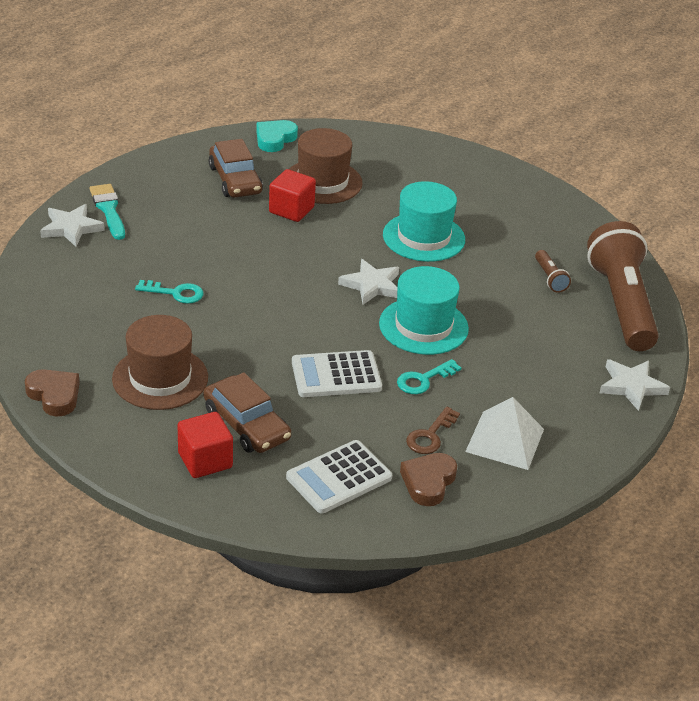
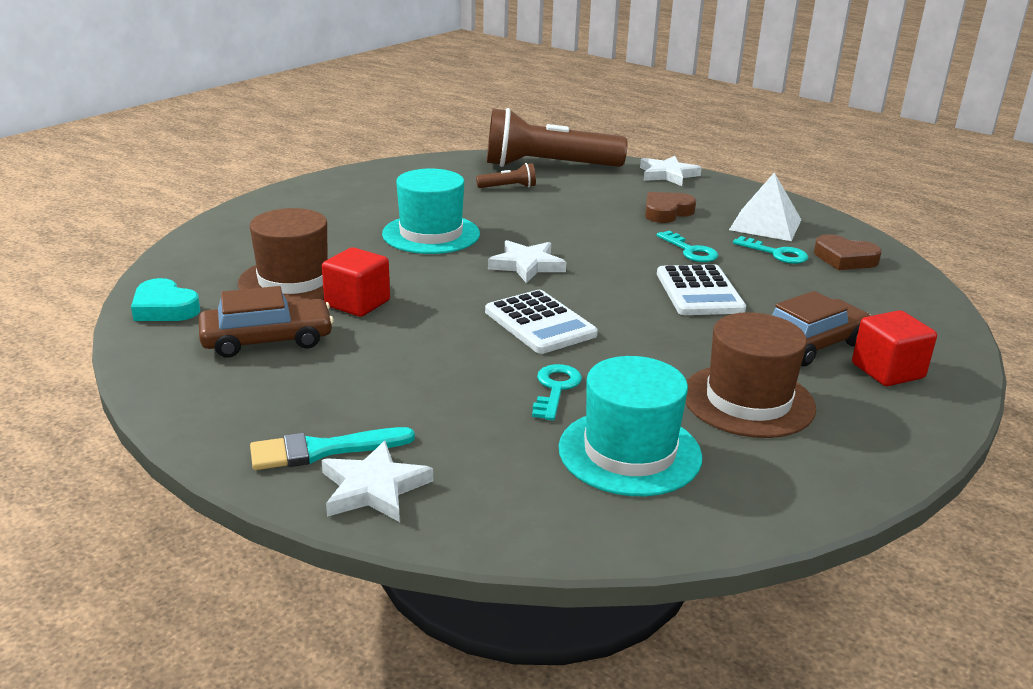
camera: 85 degrees left, 10 degrees down
brown heart [25,369,80,417] -> brown heart moved to [645,192,696,223]
white calculator [286,440,392,514] -> white calculator moved to [485,290,598,354]
turquoise hat [379,266,469,355] -> turquoise hat moved to [558,356,702,496]
brown key [406,407,460,454] -> turquoise key [733,236,808,264]

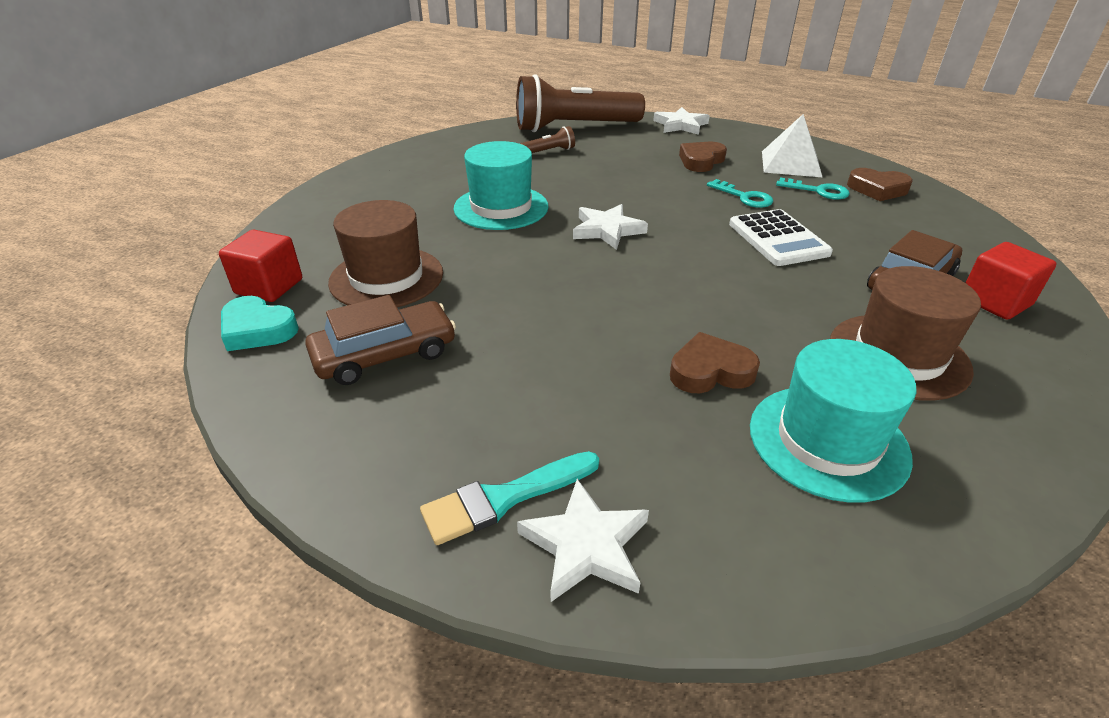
camera: 10 degrees left, 10 degrees up
red cube [322,247,390,317] -> red cube moved to [219,230,302,302]
white calculator [485,290,598,354] -> none
turquoise key [532,364,582,421] -> brown heart [670,332,760,393]

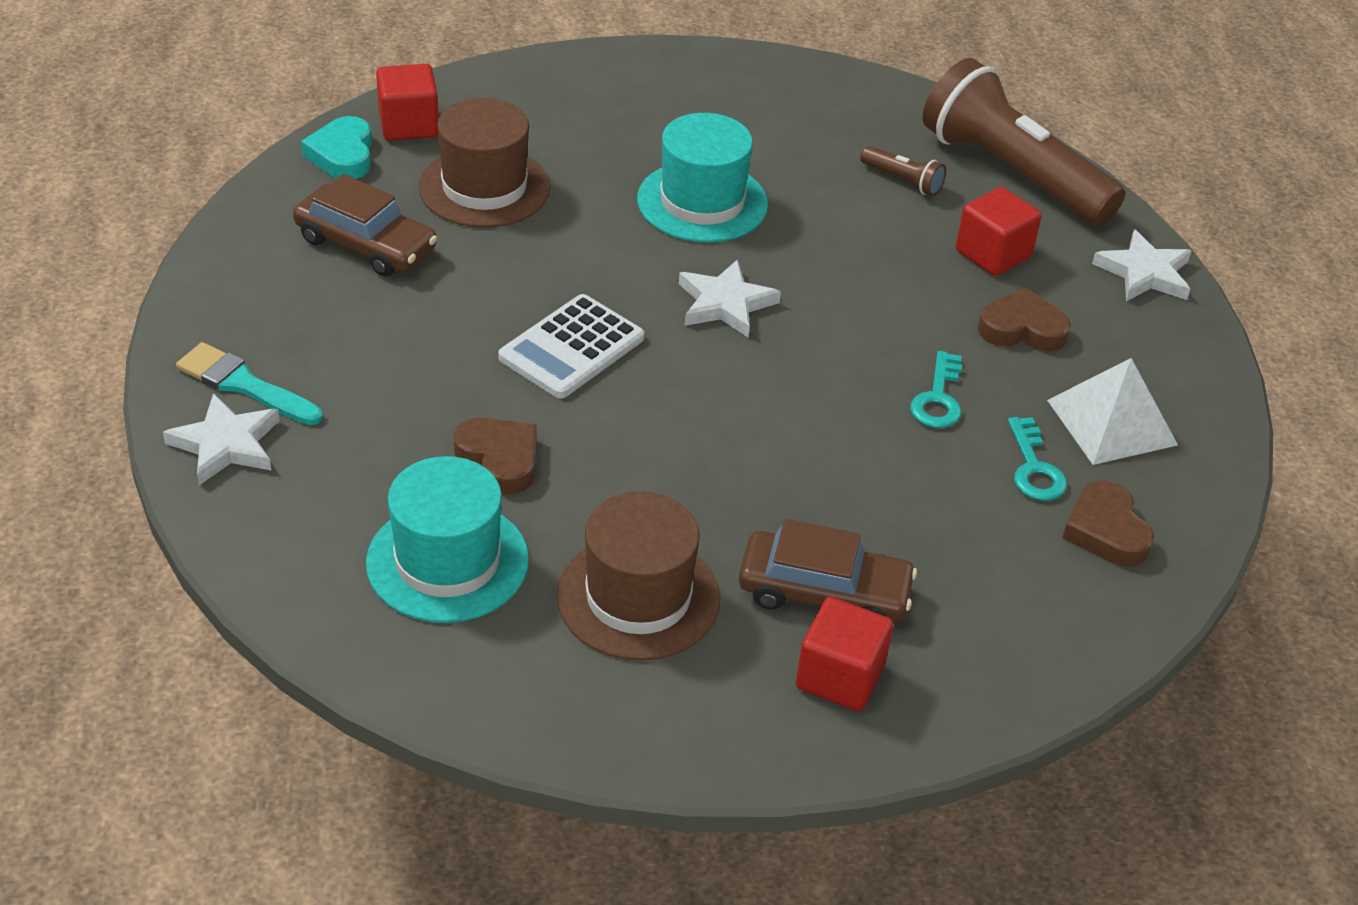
camera: 55 degrees right, 5 degrees up
white calculator [729,209,833,266] -> white calculator moved to [498,294,644,399]
none -> red cube [956,187,1042,276]

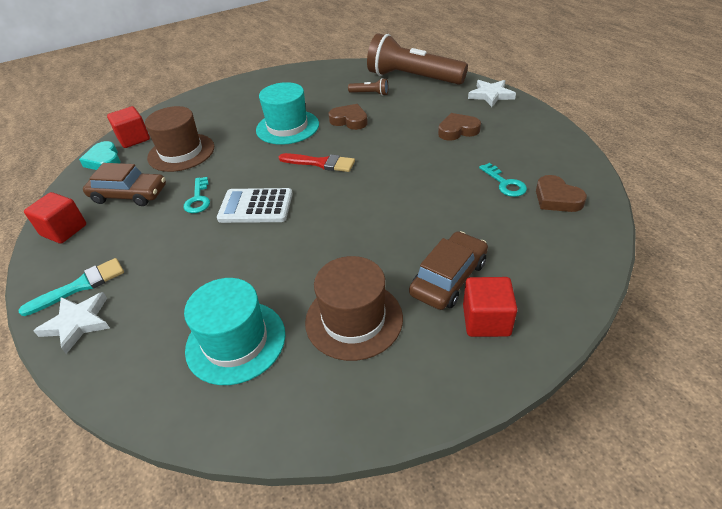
camera: 15 degrees left, 0 degrees up
turquoise brush [176,342,323,425] -> turquoise brush turned 135 degrees clockwise [18,258,124,316]
brown heart [454,417,537,495] -> brown heart moved to [329,104,368,130]
white calculator [498,294,644,399] -> white calculator turned 75 degrees clockwise [217,188,293,223]
white star [679,259,781,337] -> red brush [279,153,355,172]
brown car [739,519,917,622] -> brown car turned 45 degrees counterclockwise [409,231,488,310]
turquoise key [910,351,962,428] -> turquoise key moved to [184,177,210,213]
red cube [956,187,1042,276] -> red cube moved to [24,192,86,244]
white pyramid [1047,358,1178,465] -> none

